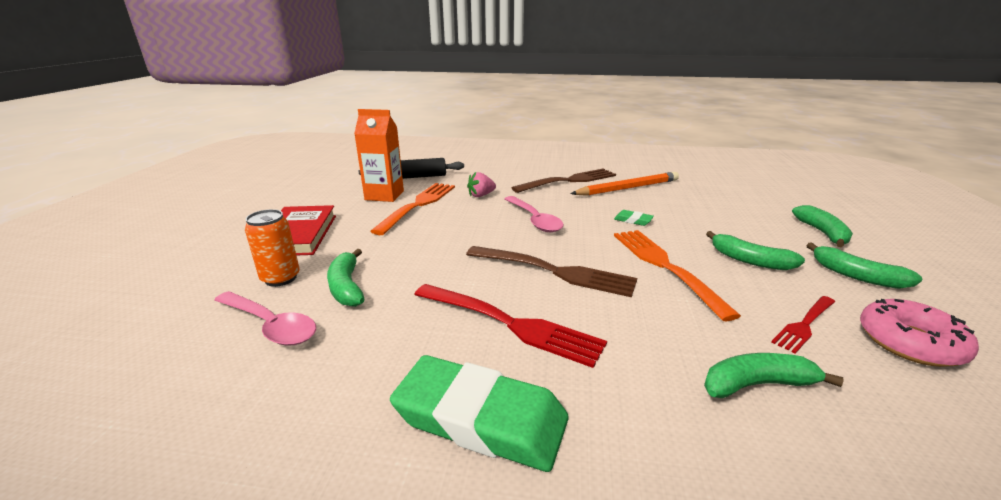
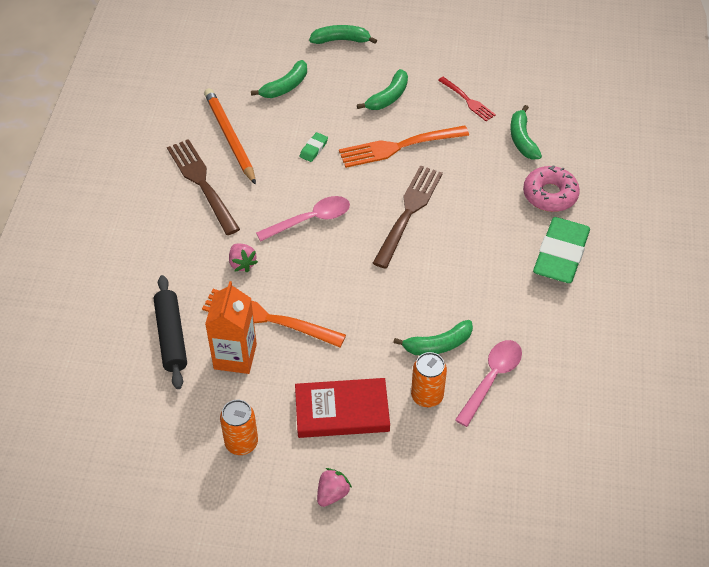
camera: 90 degrees left, 25 degrees up
red fork [414,284,607,368] -> none
green banana [806,242,922,289] -> green banana moved to [251,60,307,98]
pink donut [860,299,979,367] -> pink donut moved to [523,165,580,212]
none -> orange can [220,400,258,455]
none -> pink strawberry [317,468,352,507]

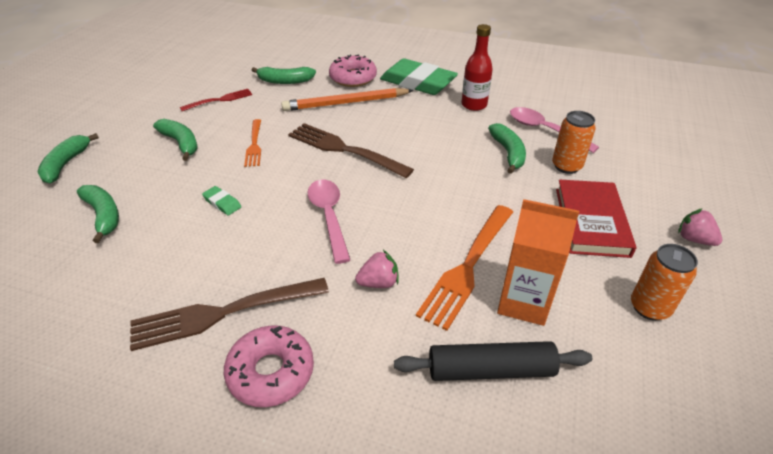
camera: 80 degrees left, 10 degrees down
orange pencil [204,88,256,185] -> orange pencil moved to [281,88,414,111]
orange fork [339,126,469,168] -> orange fork [244,119,261,167], size x0.57
none -> pink donut [224,325,314,407]
none -> red bottle [461,24,493,111]

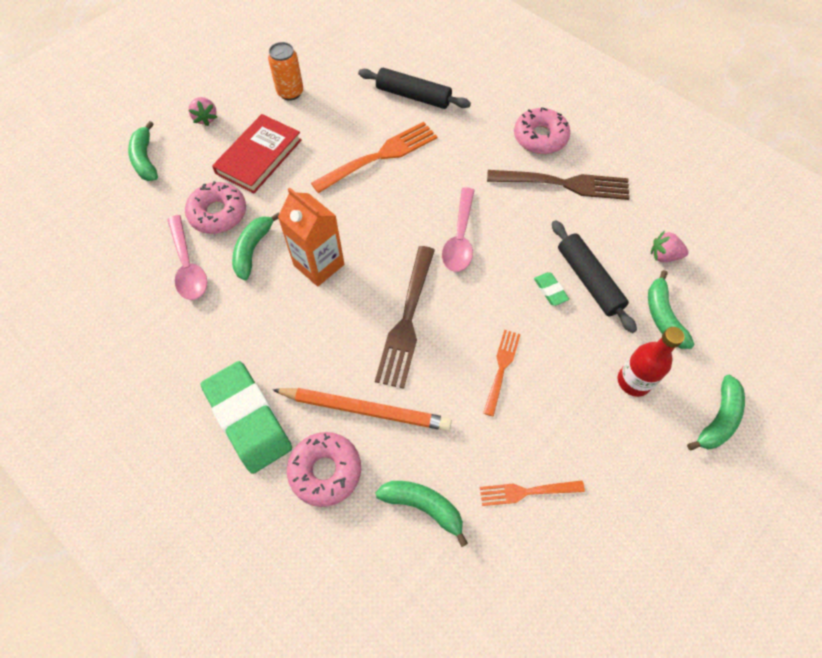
camera: 155 degrees left, 20 degrees up
green banana [153,119,198,161] -> green banana moved to [128,121,158,181]
red fork [180,89,252,111] -> orange fork [480,480,585,506]
brown fork [288,123,414,178] -> brown fork turned 45 degrees clockwise [375,246,435,389]
pink strawberry [355,250,399,288] -> pink strawberry moved to [651,230,689,262]
red bottle [461,24,493,111] -> red bottle moved to [618,327,685,397]
orange carton [497,199,579,326] -> orange carton moved to [278,187,344,287]
orange can [552,111,596,174] -> pink donut [185,181,246,234]
none -> black rolling pin [552,220,637,333]

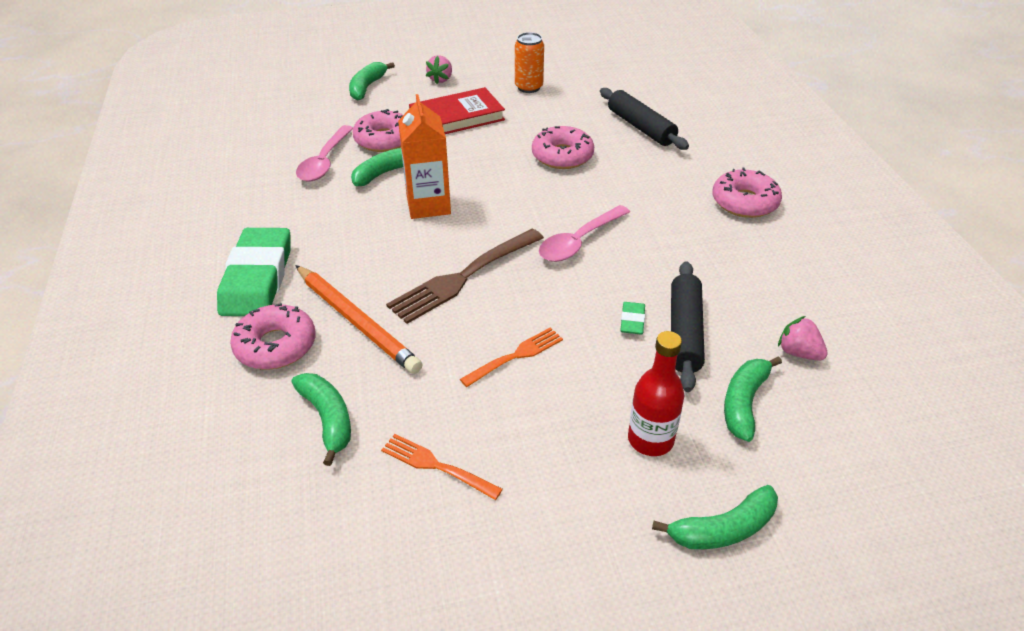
camera: 35 degrees right, 20 degrees down
orange fork [311,122,438,193] -> pink donut [532,126,594,169]
brown fork [487,170,630,200] -> none

